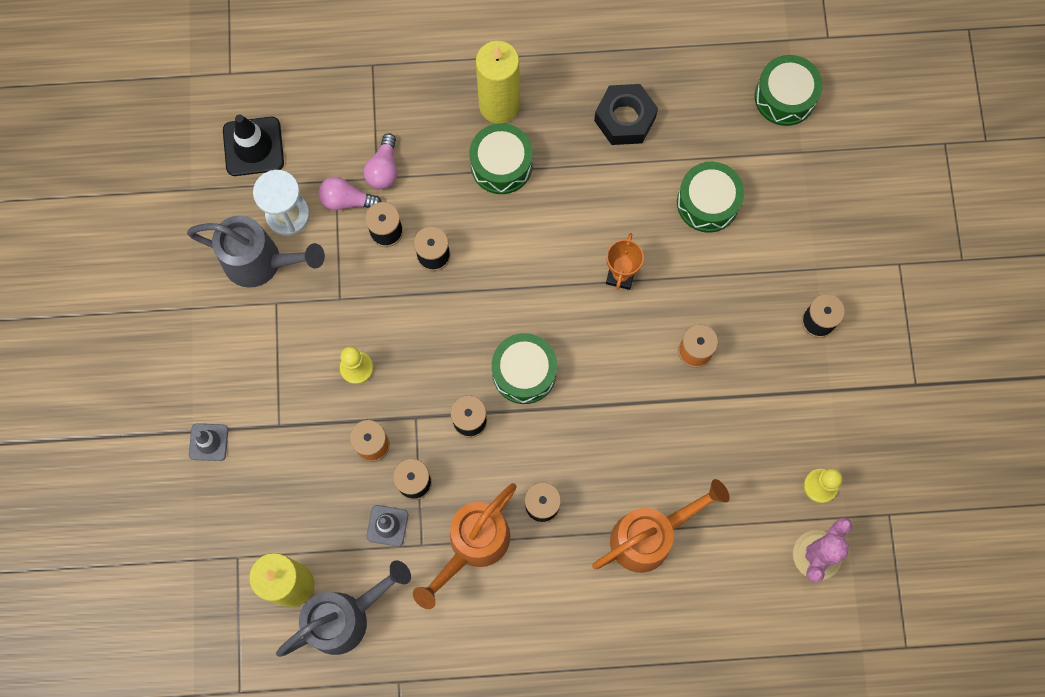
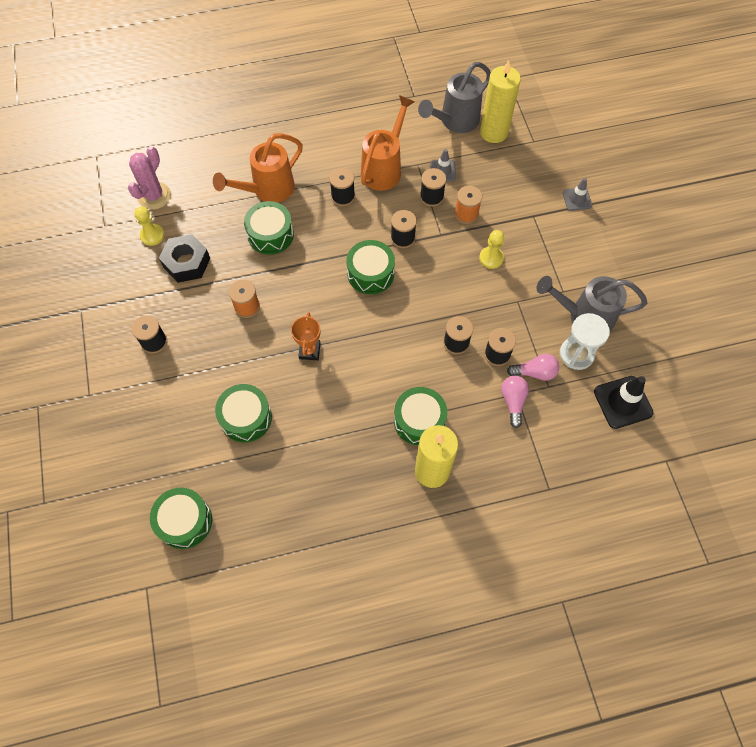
camera: 170 degrees right, 10 degrees down
black nut [594,84,658,145] -> black nut moved to [159,234,210,283]
none -> green drum [244,201,294,255]

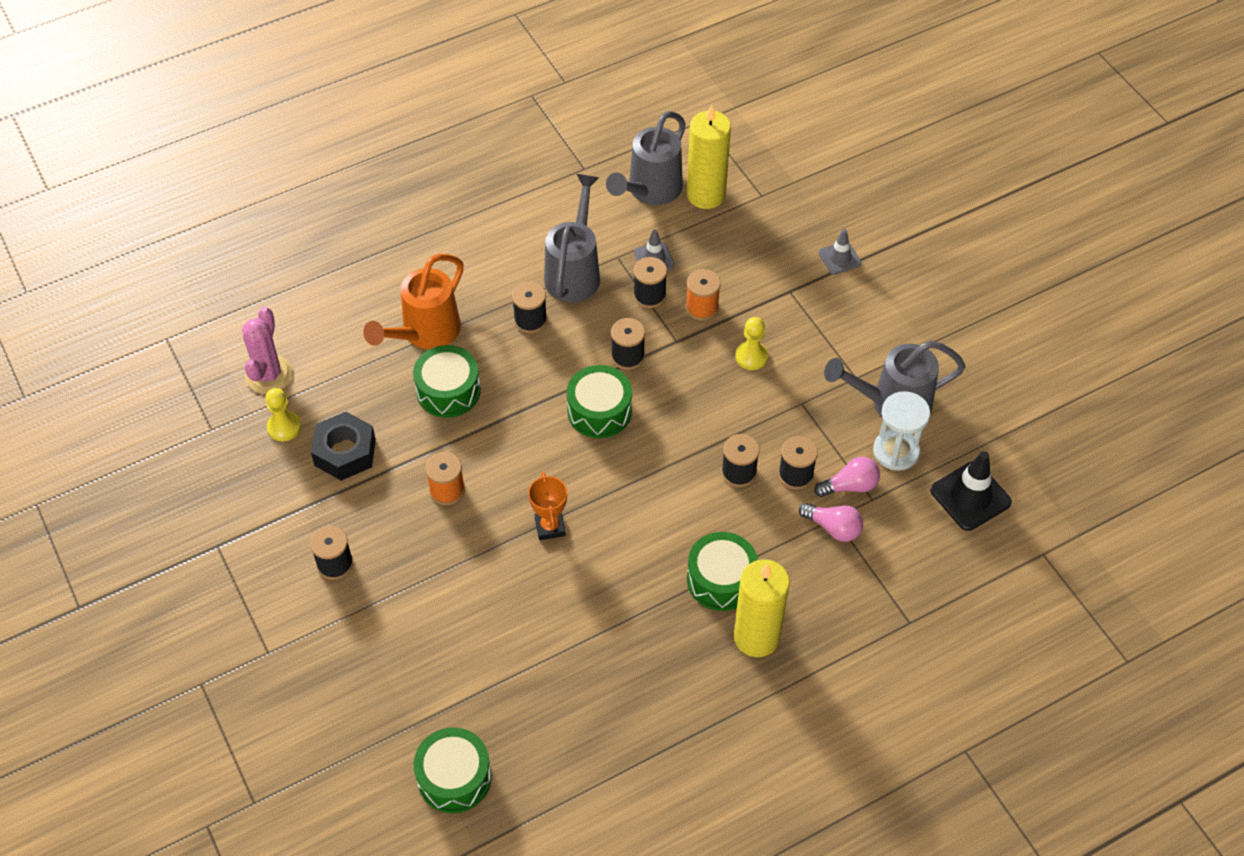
camera: 15 degrees left, 10 degrees down
green drum [215,384,272,443] -> none
orange watering can [361,95,415,191] -> grey watering can [544,174,600,302]
pink light bulb [501,376,529,428] -> pink light bulb turned 135 degrees clockwise [799,503,863,542]

